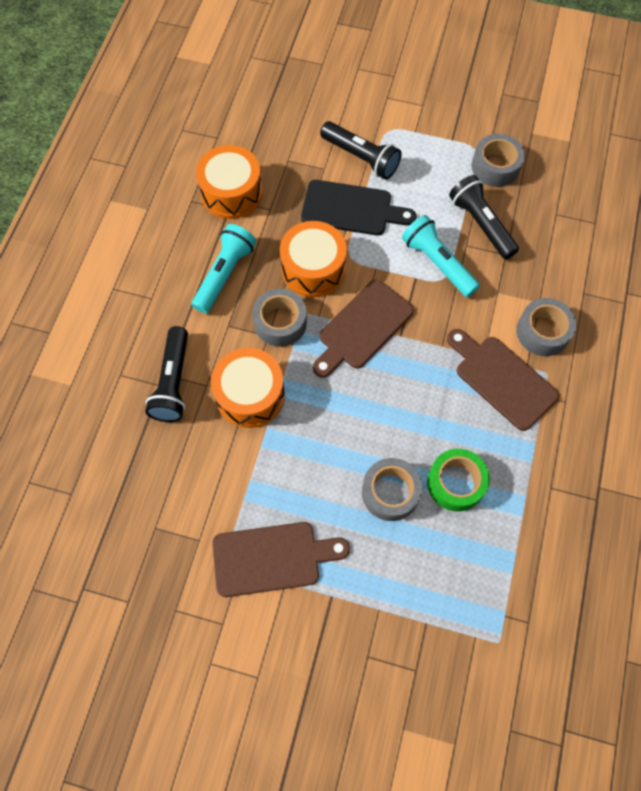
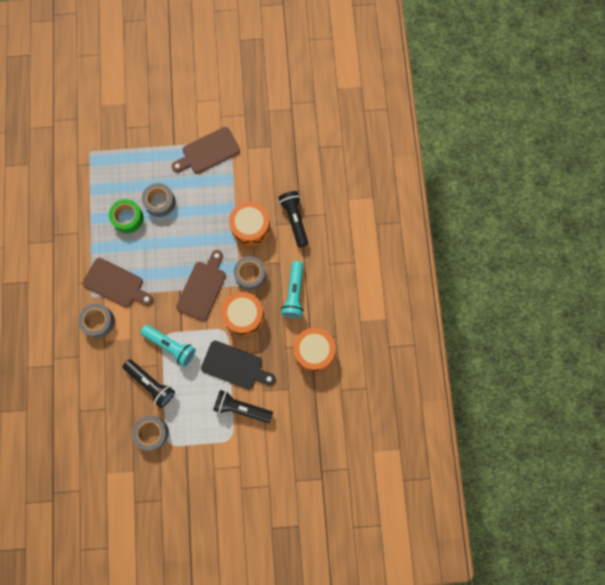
camera: 160 degrees right, 10 degrees up
black cutting board [301,180,416,235] -> black cutting board turned 150 degrees counterclockwise [201,341,275,389]

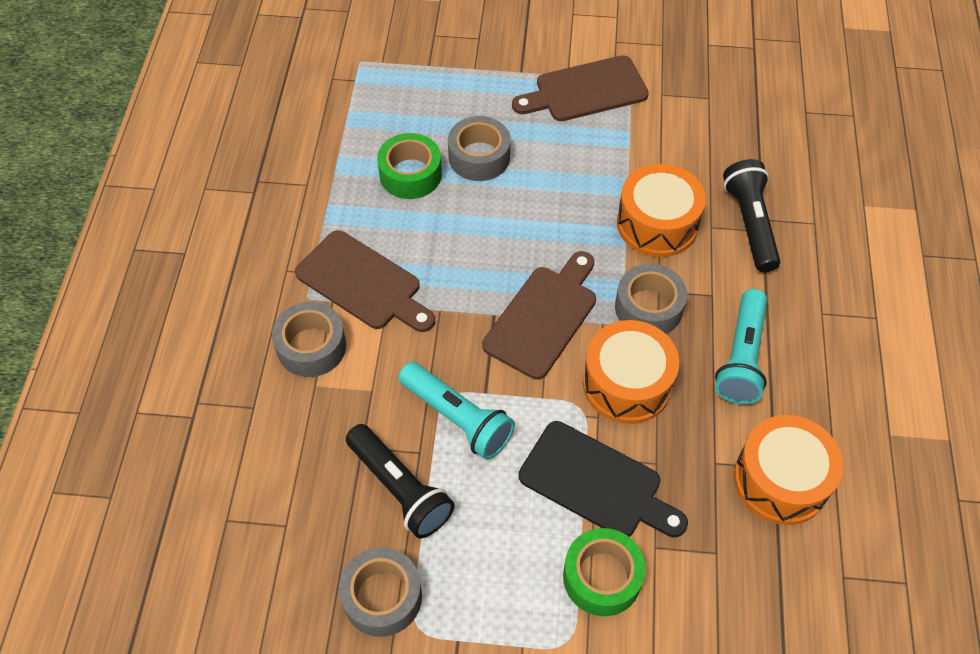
camera: 10 degrees right, 20 degrees down
black flashlight [213,390,273,423] -> green tape [563,528,646,616]

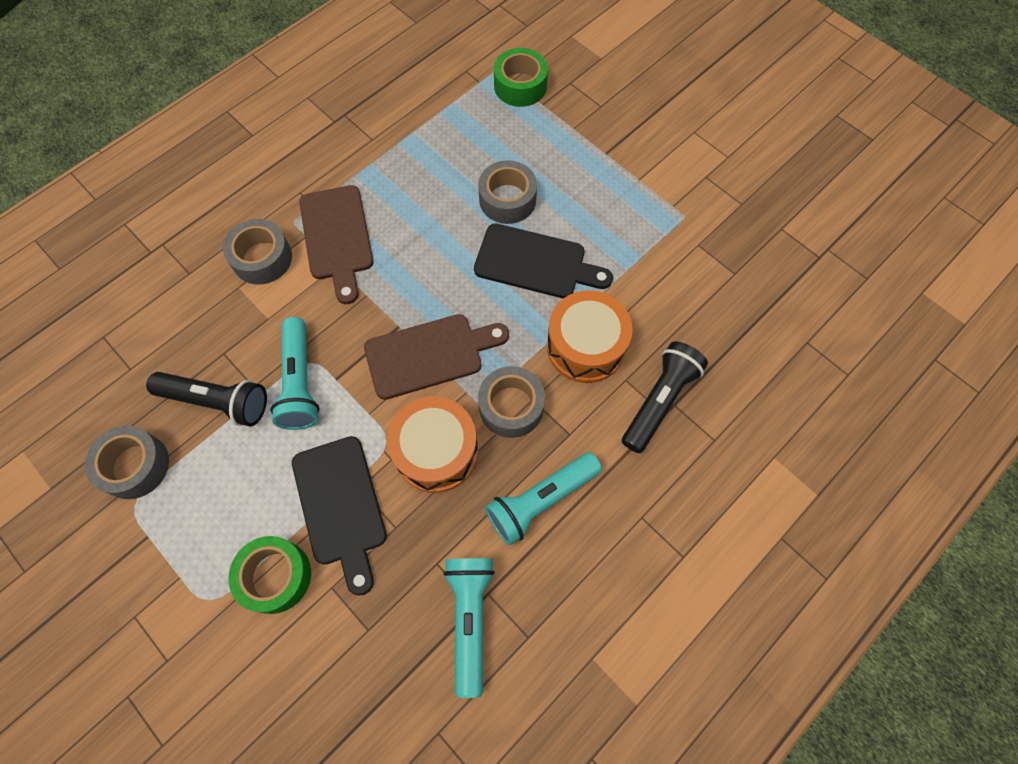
camera: 40 degrees right, 10 degrees up
black flashlight [346,424,454,538] -> black flashlight turned 75 degrees counterclockwise [146,372,267,426]
green tape [377,133,442,199] -> green tape moved to [494,48,548,107]
brown cutting board [512,55,649,121] -> none
orange drum [734,415,843,525] -> turquoise flashlight [443,558,495,698]
none -> black cutting board [474,224,613,298]

